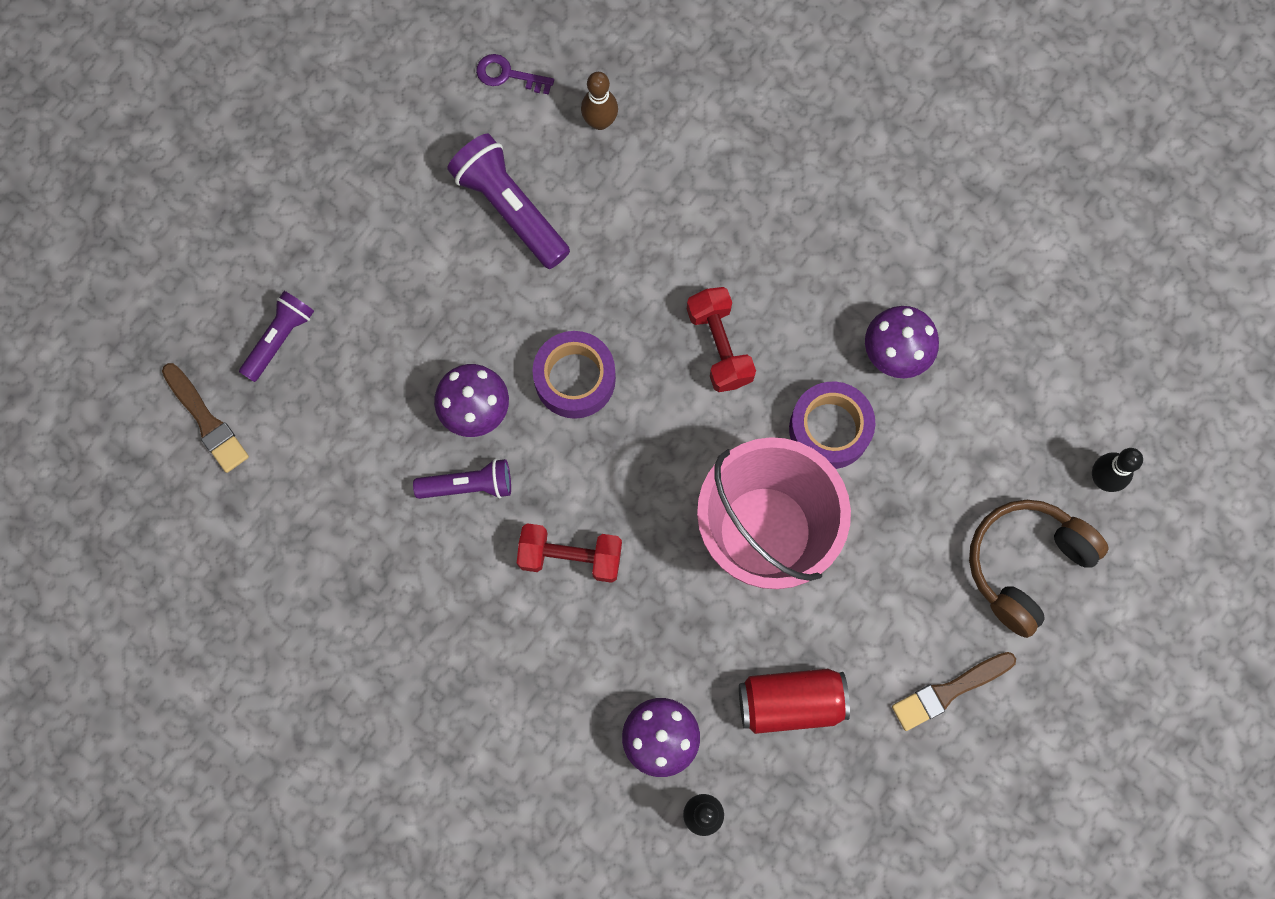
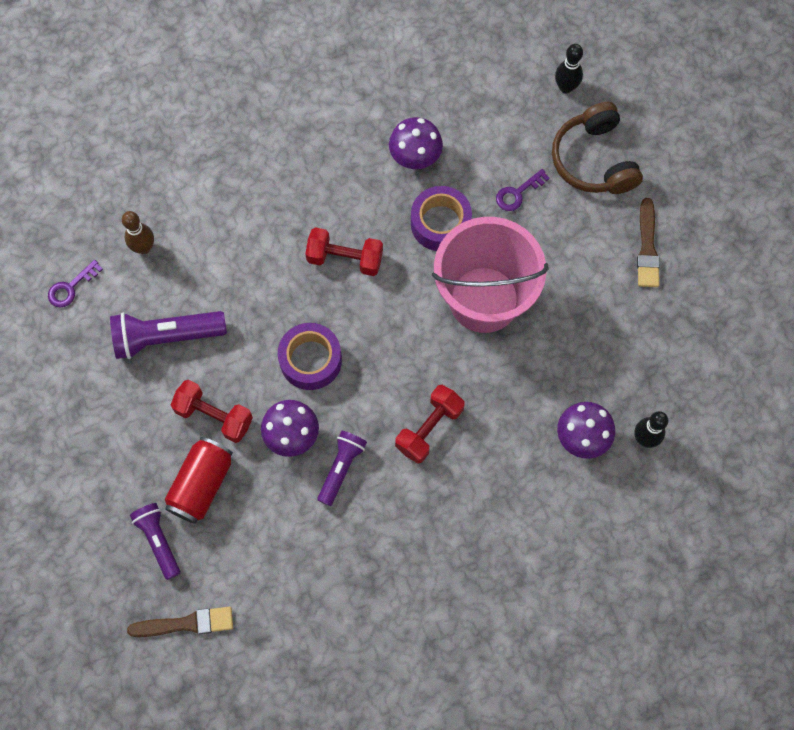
camera: 60 degrees left, 5 degrees down
red can [739,669,850,734] -> red can moved to [165,437,233,524]
none -> red dumbbell [171,380,253,443]
none -> purple key [496,169,550,211]

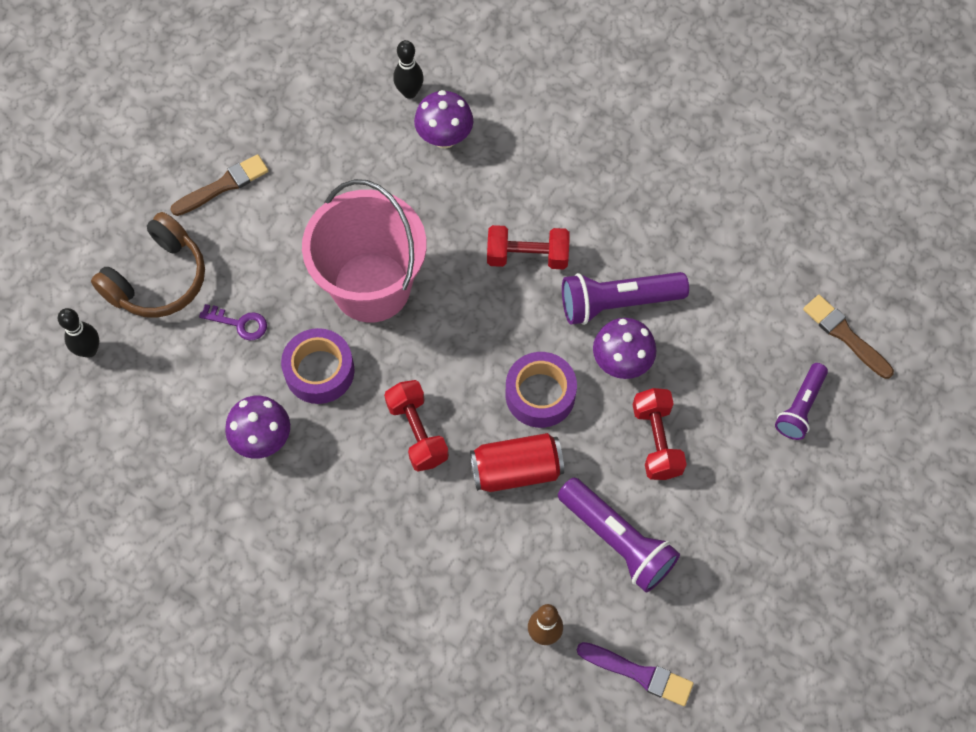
camera: 125 degrees left, 5 degrees down
purple key [48,260,103,307] -> purple brush [577,642,694,706]
red can [165,437,233,524] -> red can moved to [470,433,564,492]
purple flashlight [317,431,367,506] -> purple flashlight [562,272,689,325], size x1.56

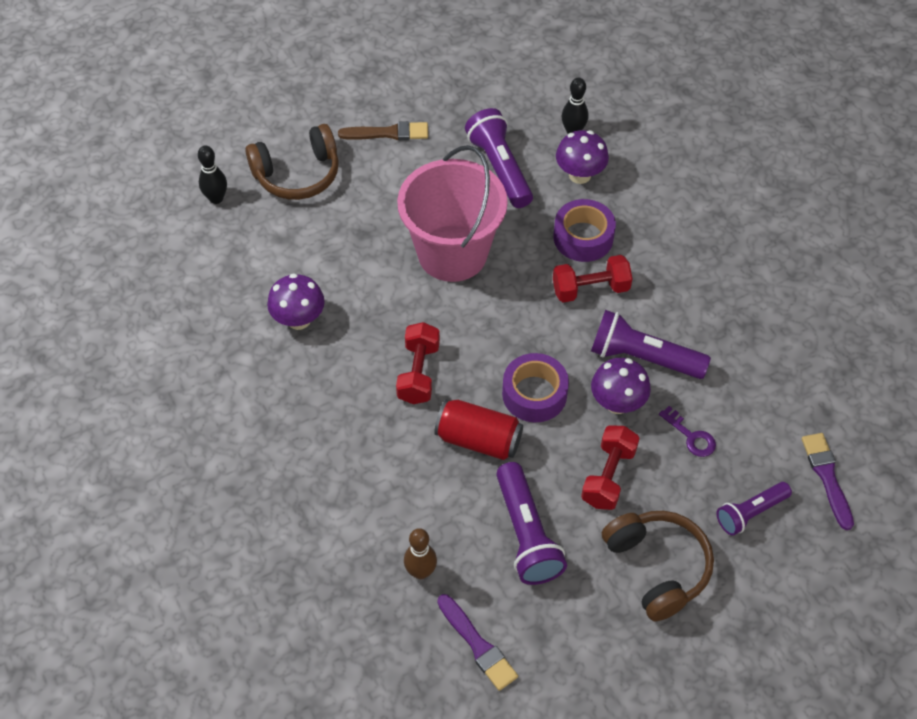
camera: 30 degrees right, 10 degrees down
purple key [199,304,267,340] -> purple key moved to [659,406,716,457]
purple tape [281,328,355,404] -> purple tape moved to [553,199,616,262]
red dumbbell [487,225,569,269] -> red dumbbell turned 45 degrees counterclockwise [553,255,632,302]
brown brush [803,295,894,379] -> purple brush [801,433,854,530]
none -> purple flashlight [465,108,533,208]
none -> brown headphones [602,511,714,621]

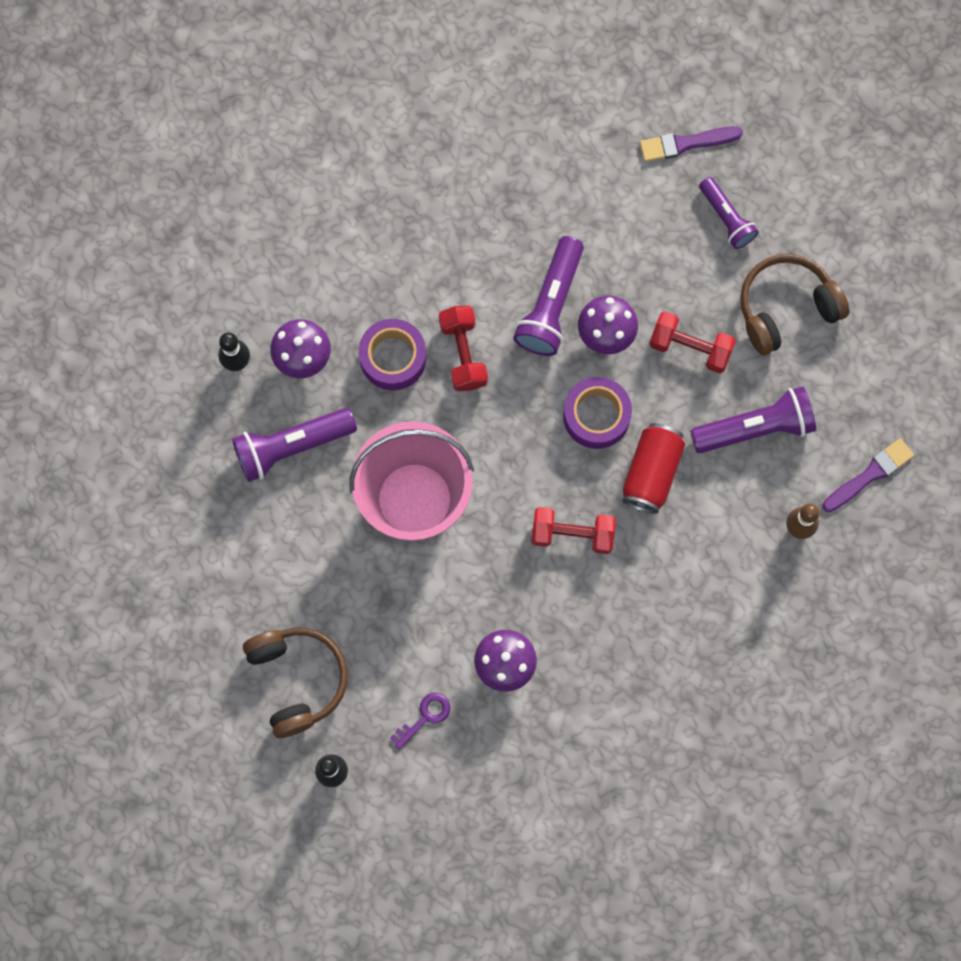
camera: 90 degrees left, 20 degrees up
brown brush [338,121,428,140] -> none
purple key [659,406,716,457] -> purple key moved to [390,693,450,749]

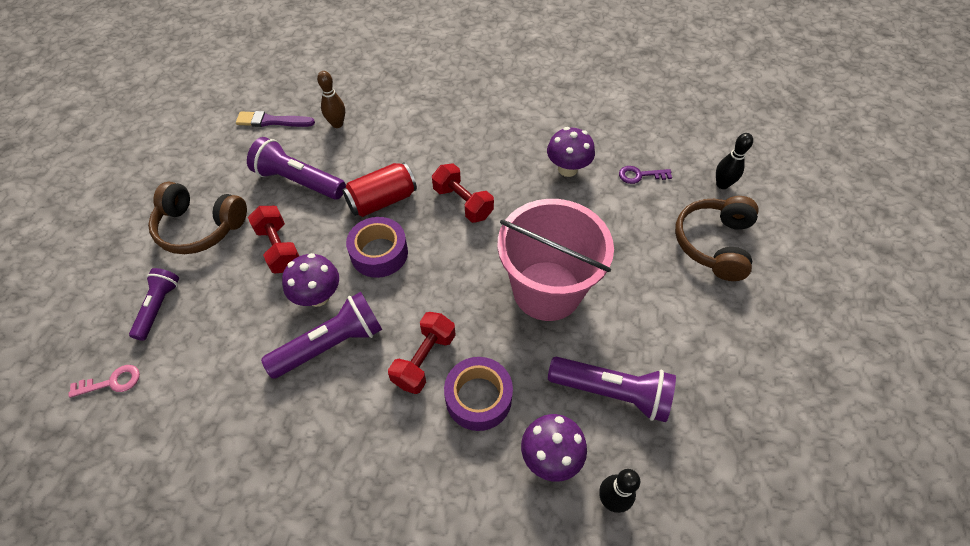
camera: 140 degrees left, 20 degrees down
purple brush [640,126,743,162] -> pink key [68,365,140,398]

